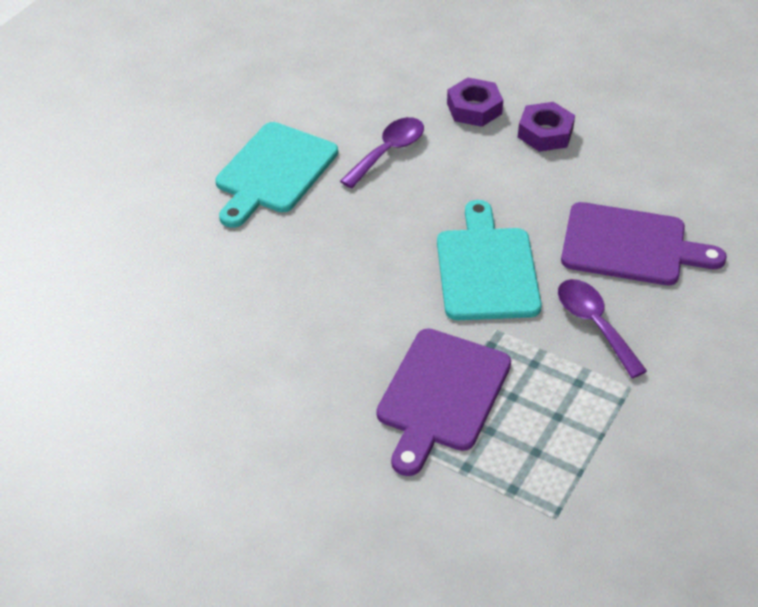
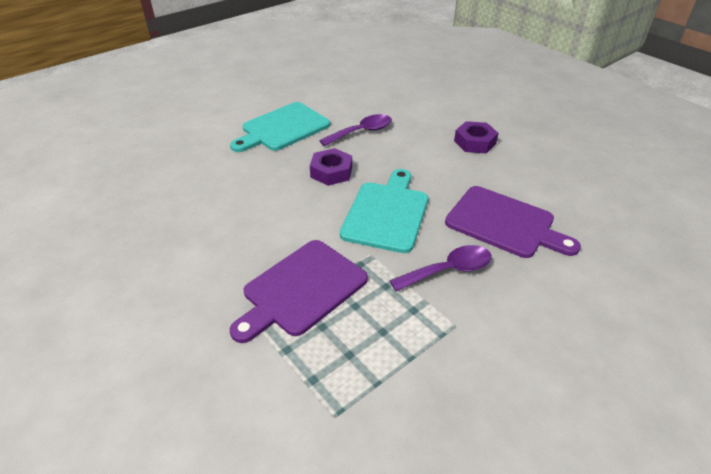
camera: 20 degrees right, 5 degrees down
purple nut [447,78,503,127] -> purple nut moved to [310,148,352,186]
purple spoon [558,279,647,378] -> purple spoon turned 75 degrees clockwise [390,245,492,291]

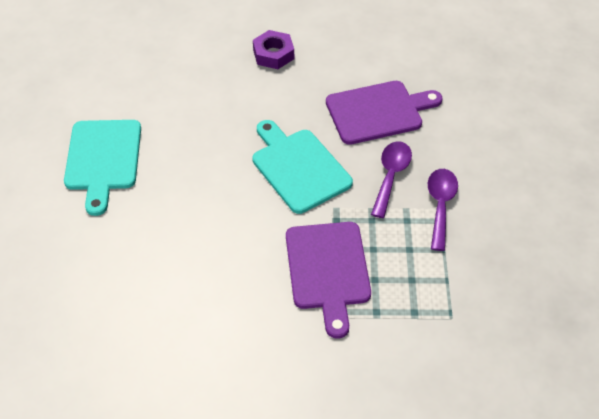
camera: 50 degrees left, 10 degrees up
purple nut [310,148,352,186] -> none
purple spoon [319,114,392,146] -> purple spoon moved to [428,169,458,251]

